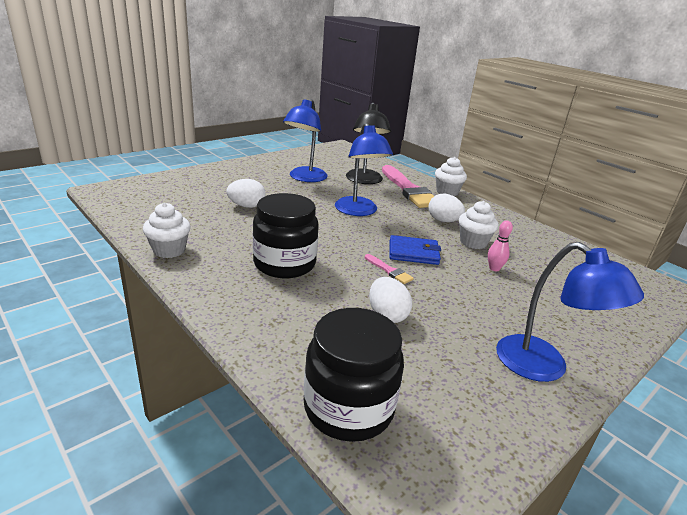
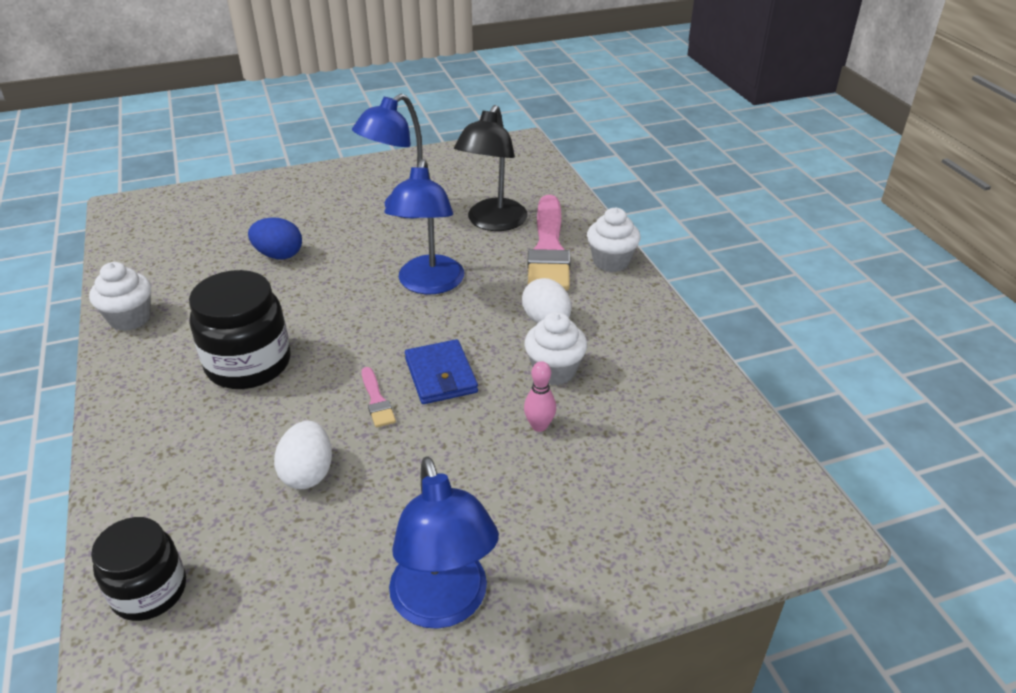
camera: 25 degrees right, 10 degrees up
white egg [226,179,266,208] -> blue egg [248,217,302,260]
black jar [304,308,404,442] -> black jar [91,517,186,621], size x0.66
blue wallet [390,235,441,265] -> blue wallet turned 45 degrees clockwise [405,339,478,404]

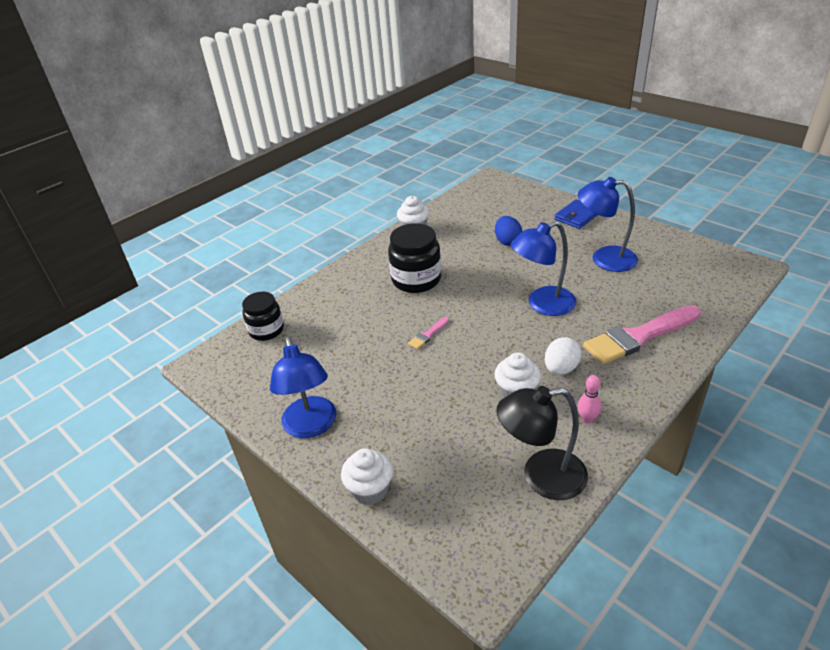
camera: 65 degrees right, 0 degrees up
white egg [274,421,332,489] -> none
blue lamp [389,456,499,629] -> blue lamp turned 60 degrees counterclockwise [270,337,336,438]
blue wallet [405,339,478,404] -> blue wallet moved to [554,199,598,229]
black lamp [454,105,528,231] -> black lamp moved to [496,386,588,500]
pink bowling pin [524,361,556,432] -> pink bowling pin moved to [578,375,601,423]
white cupcake [587,208,640,272] -> white cupcake moved to [341,448,393,505]

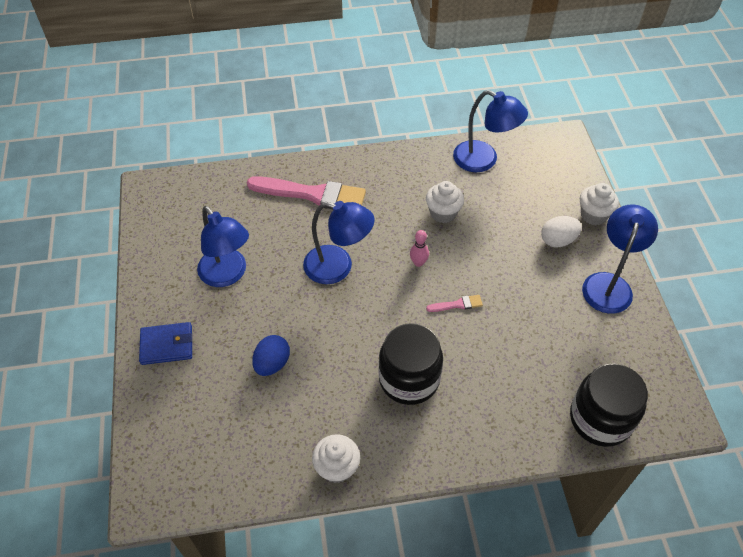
camera: 145 degrees left, 15 degrees up
black jar [242,292,284,341] -> black jar [570,363,648,447], size x1.51
black lamp [496,386,588,500] -> blue lamp [453,90,528,172]
white egg [545,337,582,375] -> white egg moved to [541,216,582,248]
pink bowling pin [578,375,601,423] -> pink bowling pin moved to [410,230,429,267]

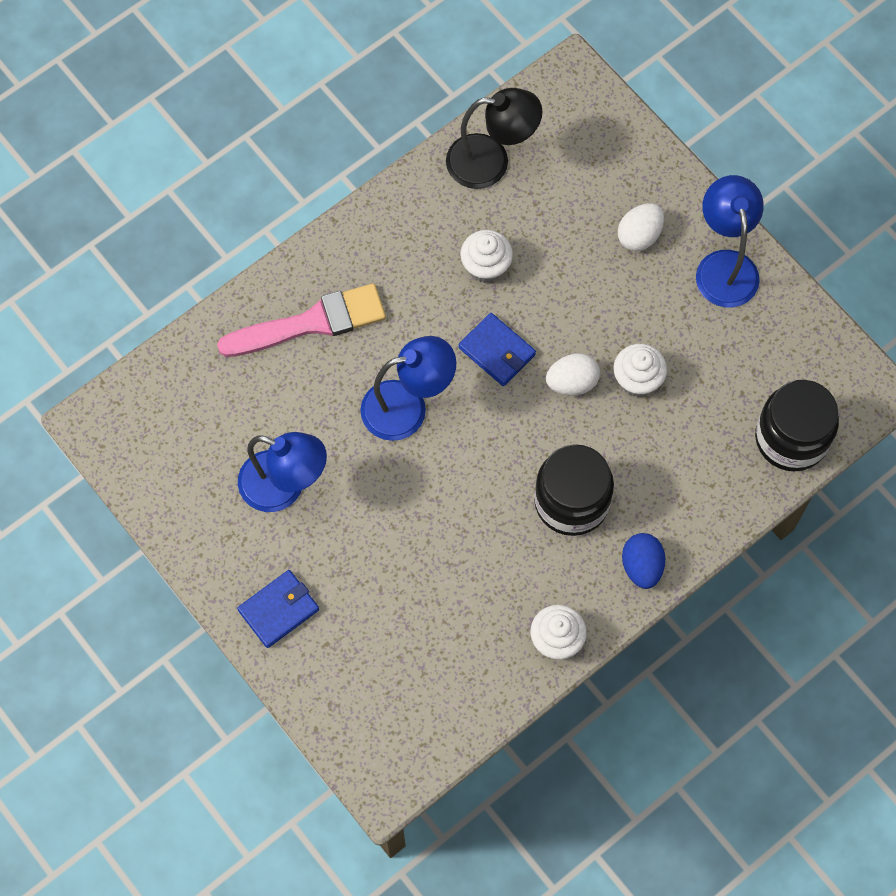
camera: 30 degrees left, 15 degrees up
blue egg [252,335,290,376] -> blue egg moved to [622,533,665,589]
pink bowling pin [410,230,429,267] -> blue wallet [458,313,536,386]
pink brush [426,295,483,312] -> white egg [546,353,600,396]
blue lamp [453,90,528,172] -> black lamp [446,88,542,189]
white cupcake [580,183,619,225] -> white cupcake moved to [614,344,667,397]

